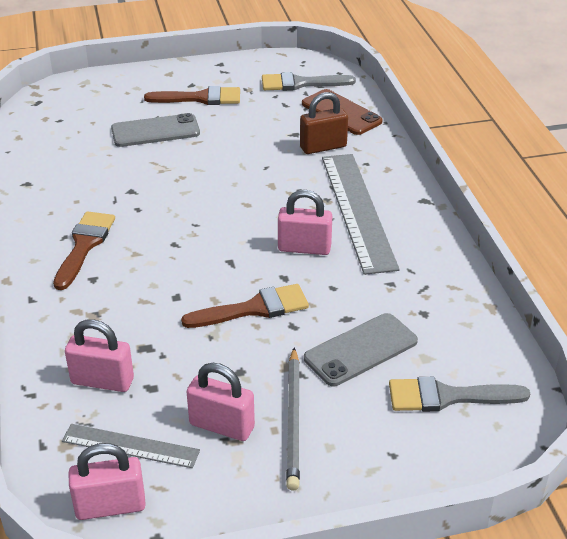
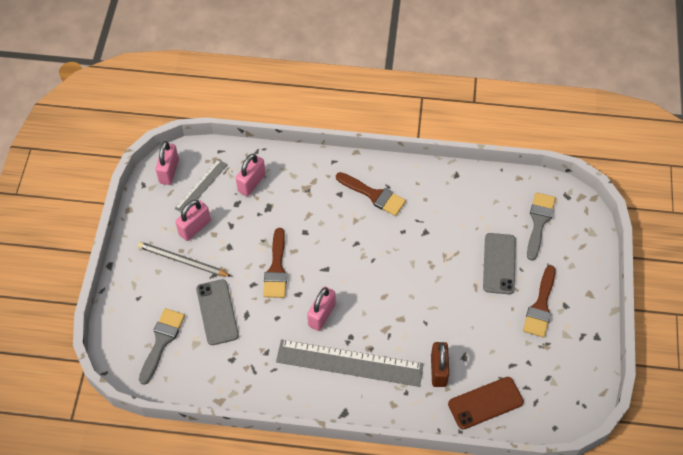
camera: 110 degrees right, 20 degrees up
grey brush [262,72,356,91] -> grey brush moved to [527,192,556,261]

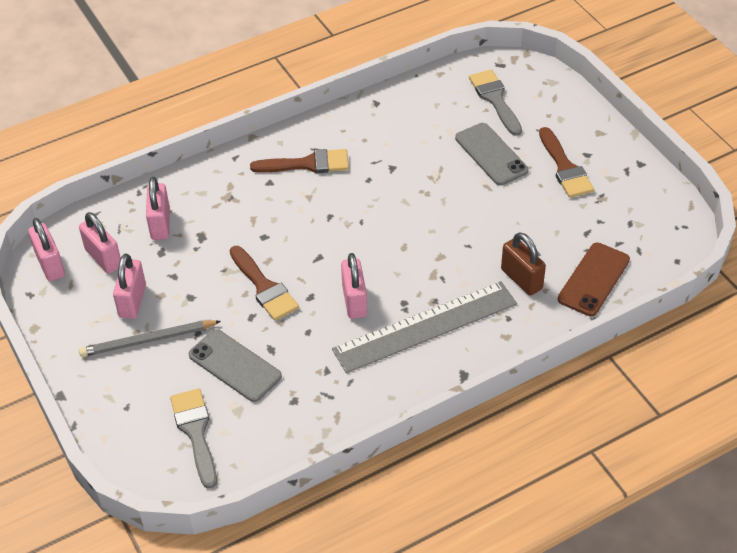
camera: 35 degrees left, 10 degrees down
grey ruler [175,159,228,212] -> pink padlock [79,212,121,274]

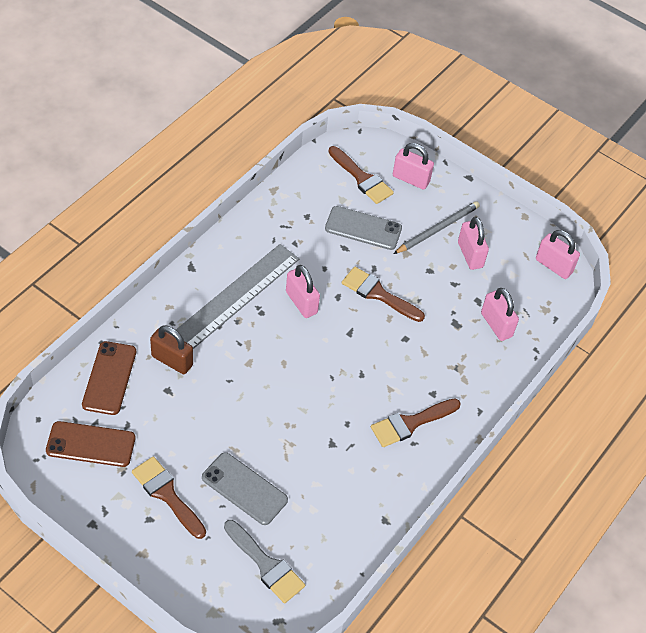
camera: 150 degrees right, 5 degrees up
pink padlock [79,212,121,274] -> pink padlock moved to [393,143,434,190]
grey brush [170,388,217,489] -> brown brush [328,146,394,204]
none -> brown phone [46,421,135,467]

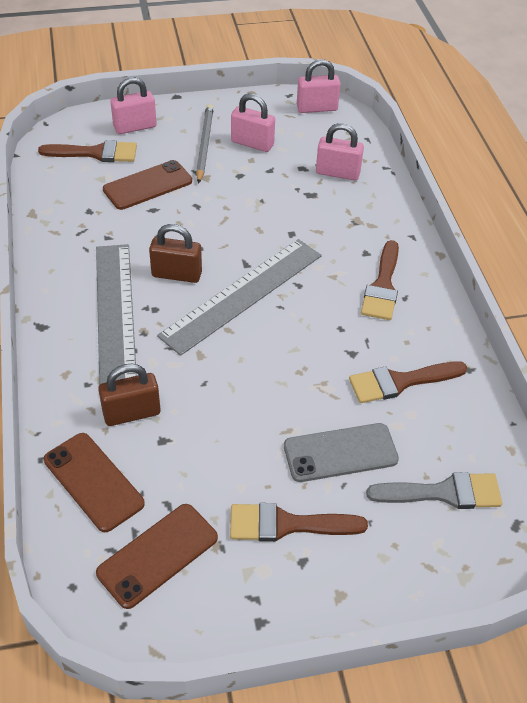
camera: 45 degrees left, 5 degrees down
pink padlock [286,265,320,318] -> brown padlock [149,224,202,283]
grey phone [325,206,402,250] -> brown phone [103,160,192,210]
brown brush [342,267,425,322] -> brown brush moved to [349,361,467,403]
none -> grey ruler [157,239,322,356]

